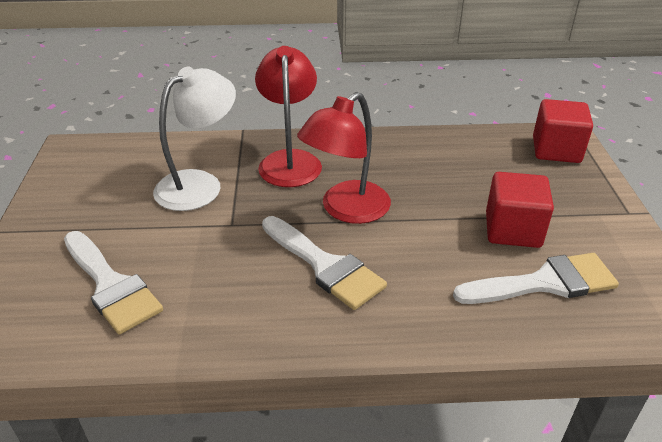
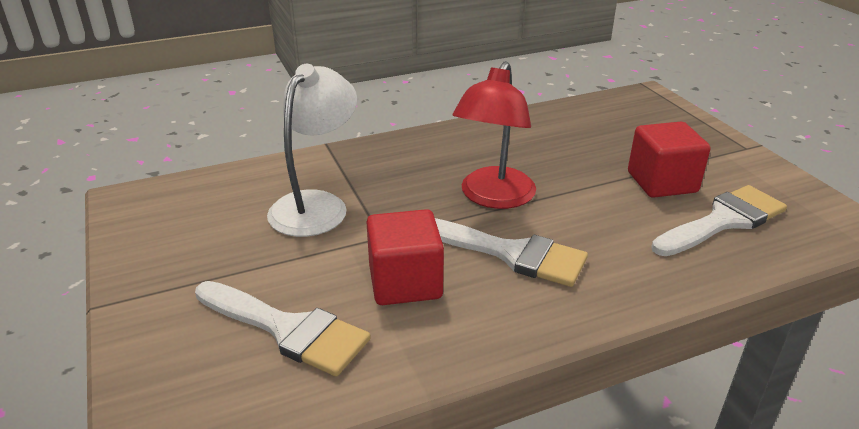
camera: 20 degrees left, 5 degrees down
red lamp [255,46,322,187] -> none
red cube [533,99,593,163] -> red cube moved to [366,209,444,305]

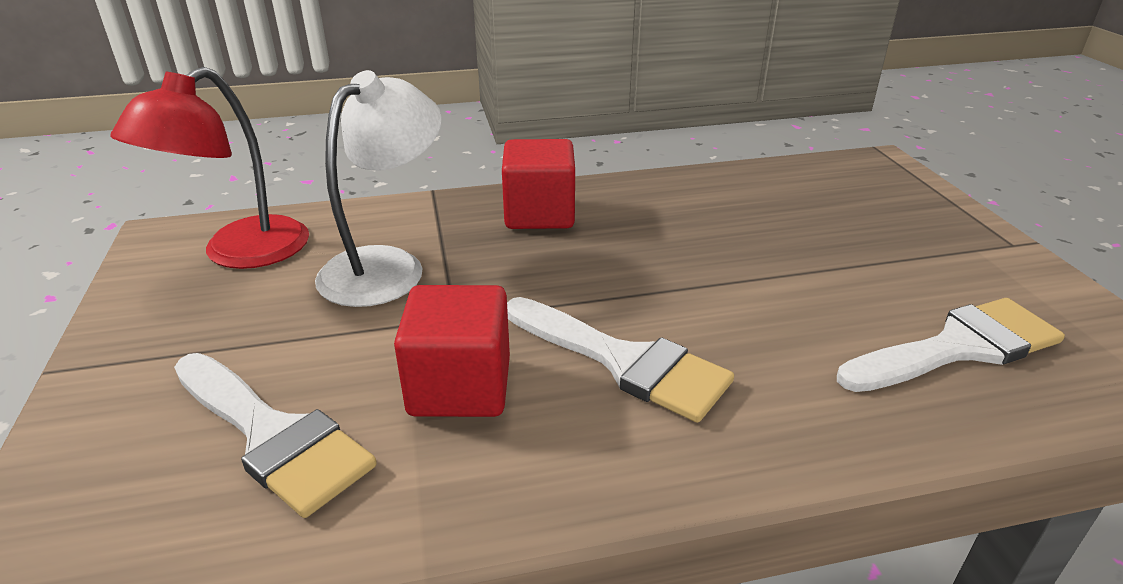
camera: 10 degrees right, 0 degrees up
red lamp [453,61,536,209] -> red lamp moved to [110,67,309,269]
red cube [628,122,711,198] -> red cube moved to [502,139,575,229]

